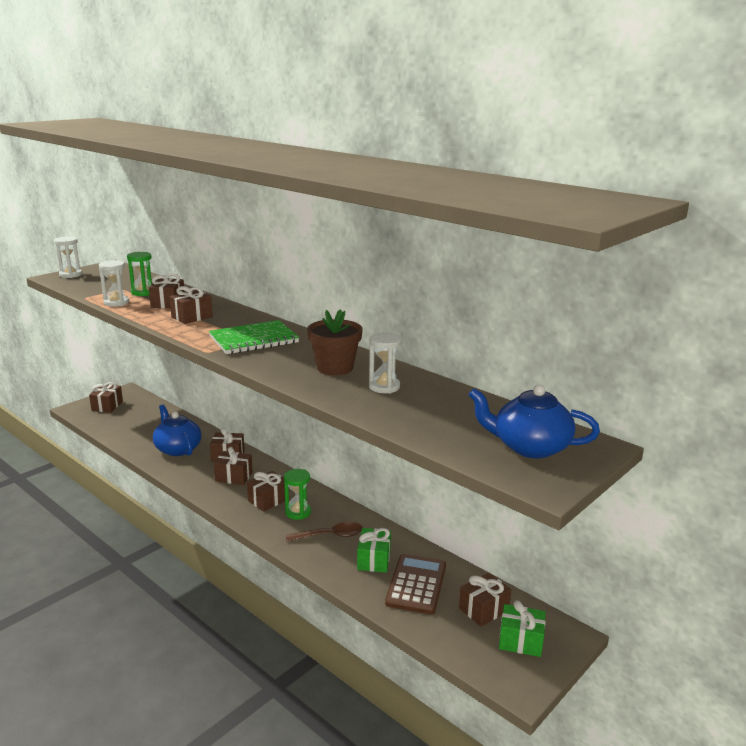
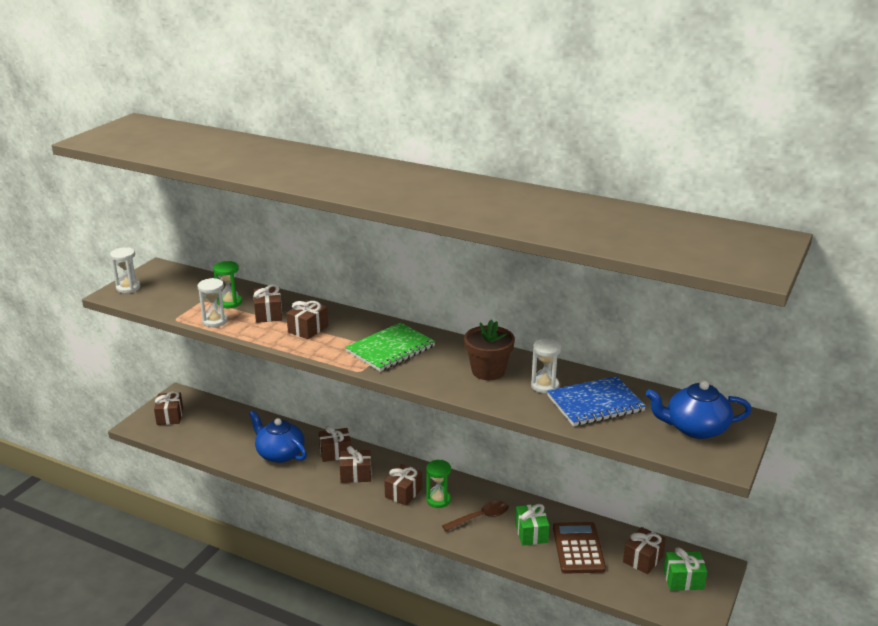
camera: 15 degrees left, 5 degrees up
none -> blue notebook [547,376,646,426]

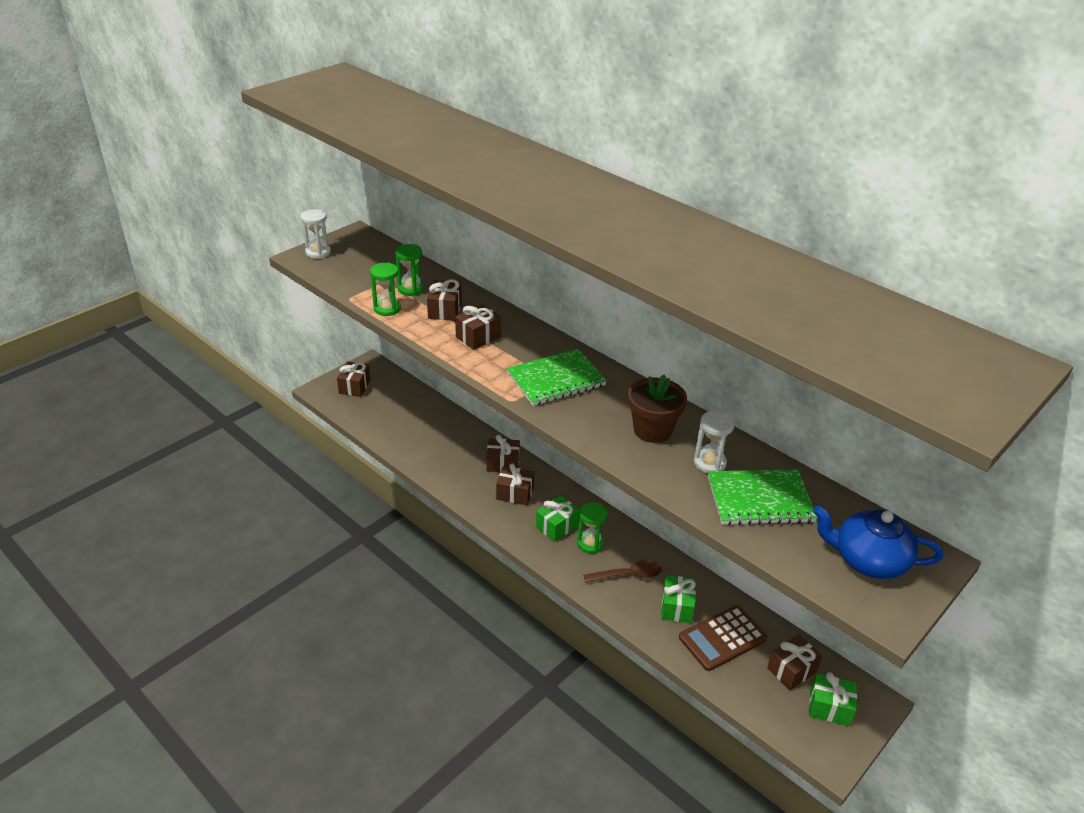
camera: 15 degrees right, 10 degrees up
white hourglass [198,278,228,327] -> green hourglass [370,262,401,316]
blue teapot [249,410,307,463] -> none
brown gift [384,464,422,505] -> green gift [536,495,579,542]
blue notebook [547,376,646,426] -> green notebook [708,469,818,525]
brown calculator [553,522,606,574] -> brown calculator turned 135 degrees counterclockwise [679,605,768,671]

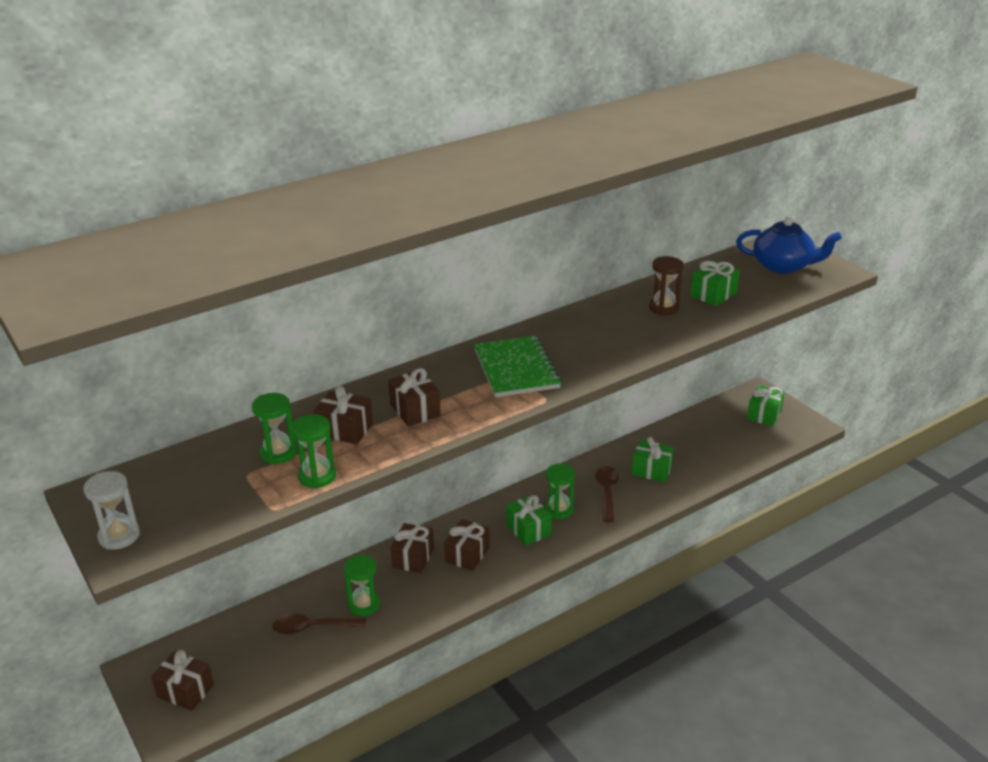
camera: 75 degrees left, 5 degrees down
brown flower pot [628,375,687,443] -> none
brown calculator [679,605,768,671] -> none
white hourglass [694,411,735,473] -> brown hourglass [649,256,683,315]
green notebook [708,469,818,525] -> green gift [690,261,740,306]
brown gift [767,635,822,690] -> none
blue teapot [813,505,943,579] -> blue teapot turned 105 degrees counterclockwise [736,217,842,274]
none -> brown spoon [272,614,366,635]
none -> green hourglass [344,555,380,616]

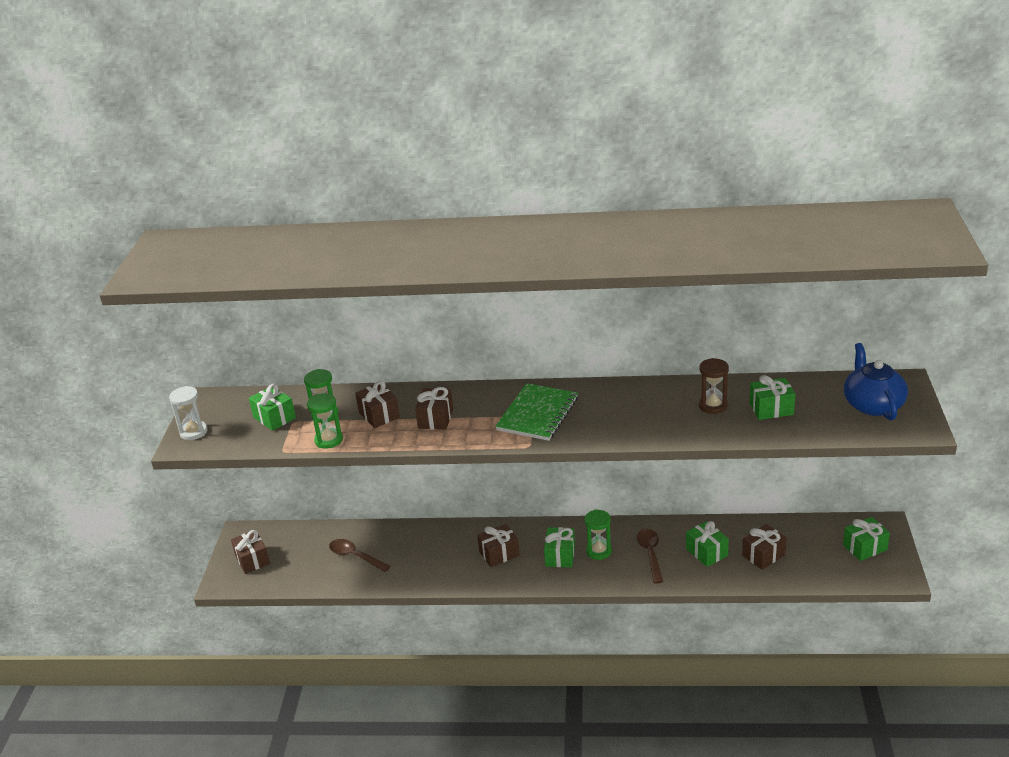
camera: 40 degrees right, 0 degrees up
green hourglass [344,555,380,616] -> none
brown gift [390,523,434,573] -> brown gift moved to [742,524,787,570]
brown spoon [595,466,619,522] -> brown spoon turned 45 degrees counterclockwise [637,529,663,584]
blue teapot [736,217,842,274] -> blue teapot turned 150 degrees counterclockwise [844,343,908,421]
none -> green gift [249,384,296,431]

